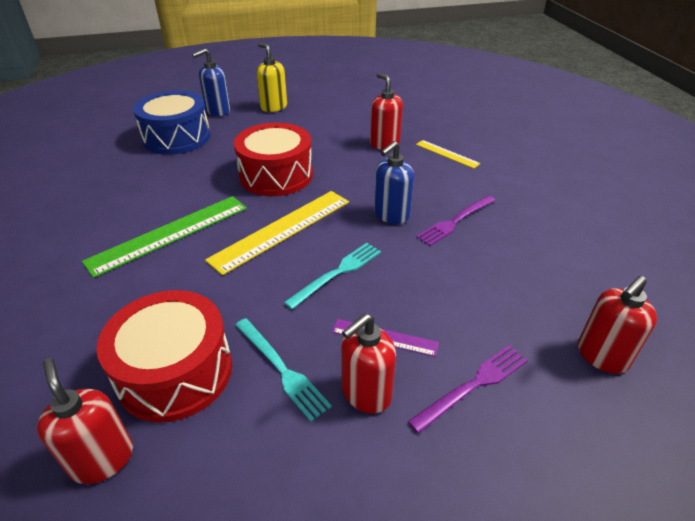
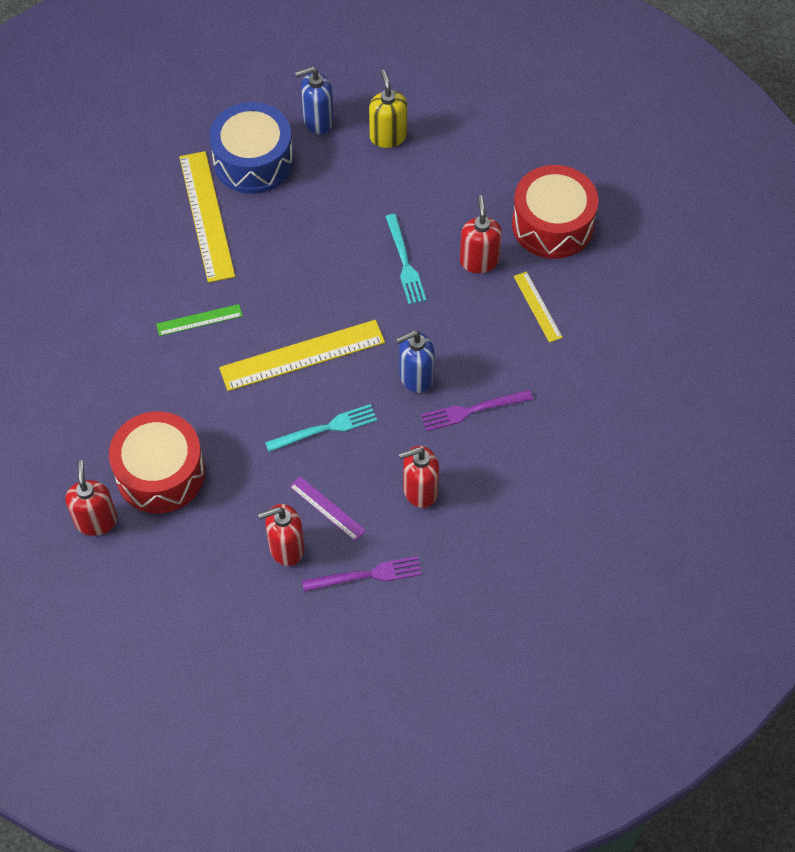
camera: 25 degrees right, 20 degrees up
green ruler [82,196,247,278] -> green ruler [156,304,243,336], size x0.52
red drum [234,123,313,196] -> red drum moved to [512,165,598,259]
turquoise fork [235,318,332,421] -> turquoise fork moved to [385,214,426,305]
red soap dispenser [578,276,657,374] -> red soap dispenser moved to [399,446,439,508]
none -> yellow ruler [179,151,235,283]

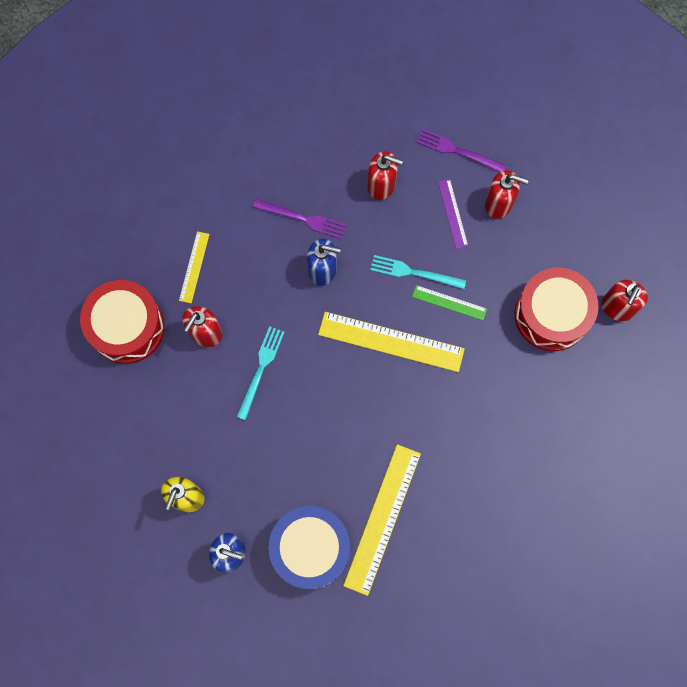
camera: 145 degrees left, 15 degrees up
green ruler [156,304,243,336] -> green ruler moved to [412,285,487,320]

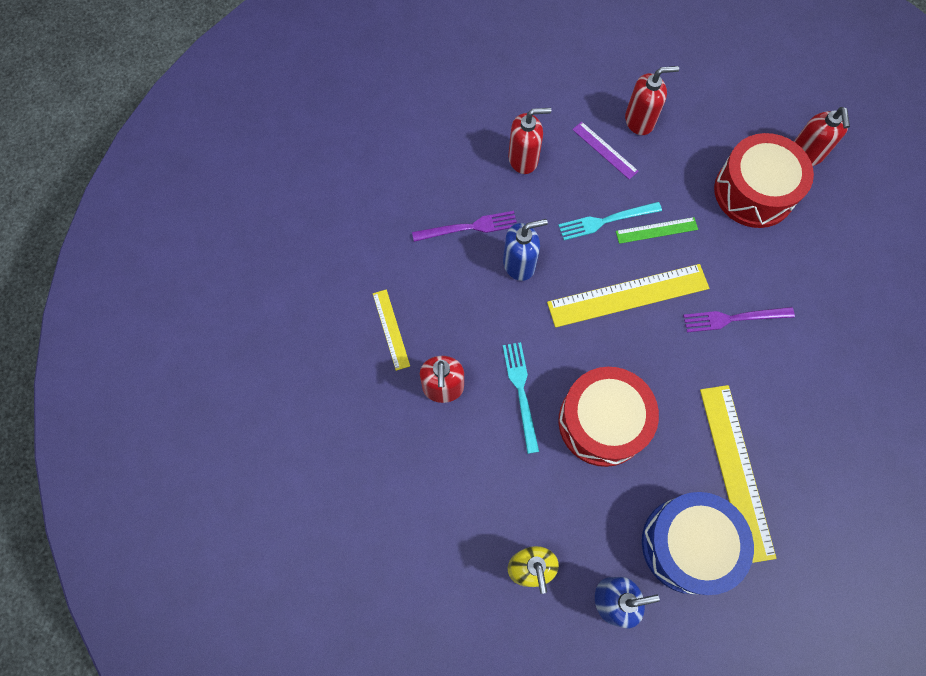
camera: 30 degrees left, 5 degrees down
red drum [80,280,165,364] -> red drum moved to [558,367,659,467]
purple fork [416,129,507,172] -> purple fork moved to [683,307,795,332]

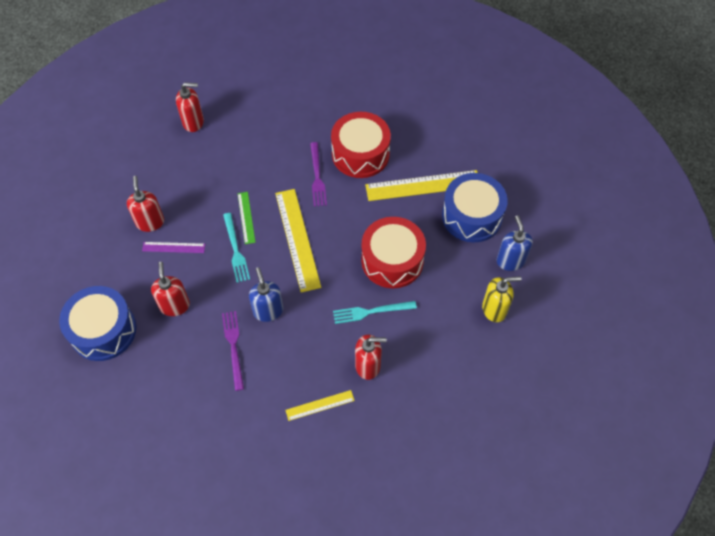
camera: 90 degrees left, 10 degrees down
purple ruler [572,122,639,180] -> purple ruler turned 45 degrees clockwise [142,242,205,253]
red drum [714,133,814,228] -> red drum moved to [331,112,391,178]
none -> blue drum [59,286,136,361]

